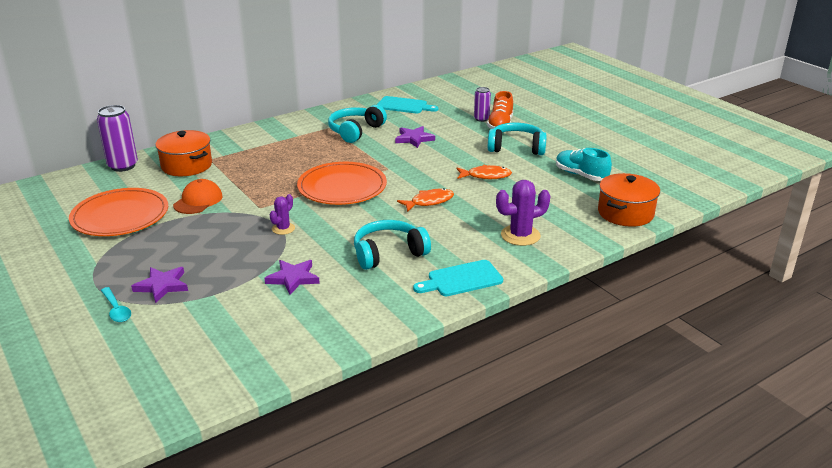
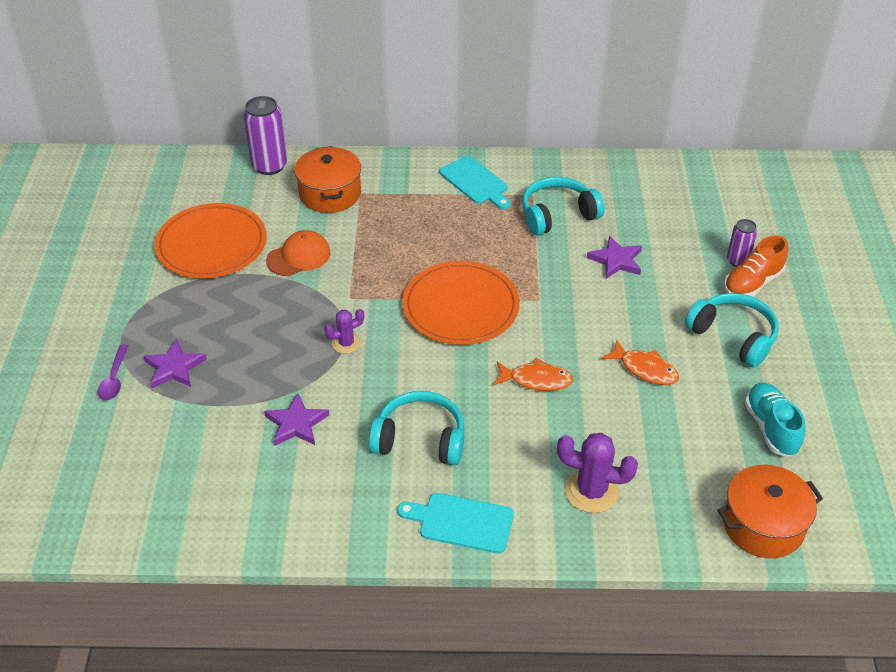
camera: 35 degrees right, 15 degrees up
turquoise spoon [101,287,131,322] -> purple spoon [98,344,129,401]
turquoise cutting board [377,96,439,113] -> turquoise cutting board moved to [439,156,511,209]

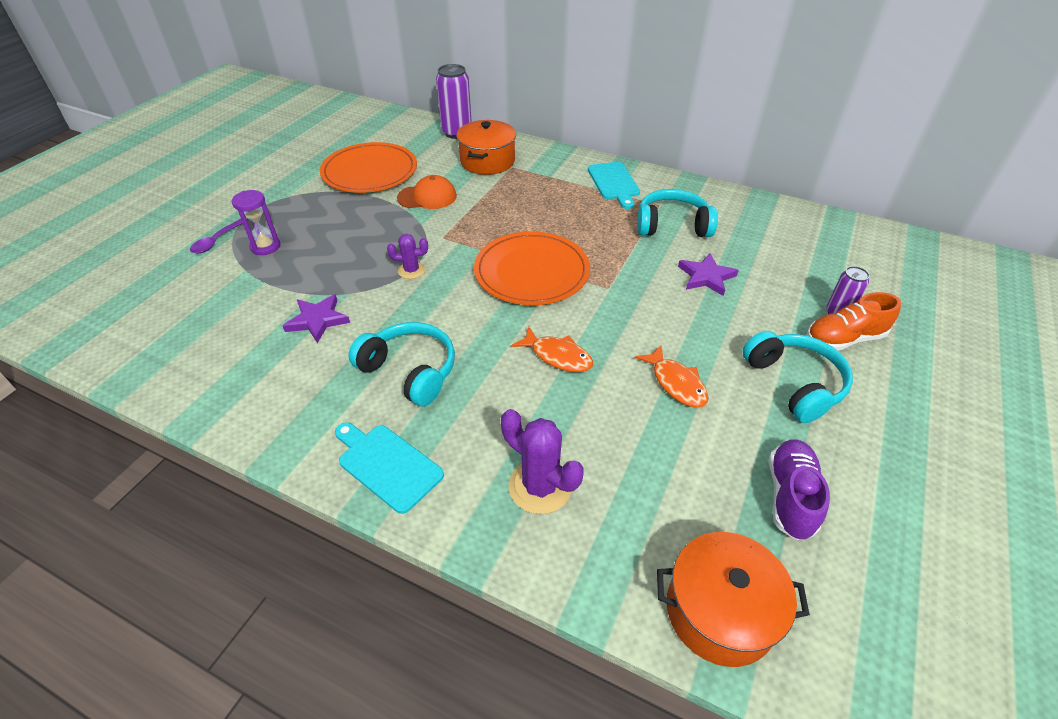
camera: 25 degrees right, 0 degrees up
purple star [143,339,207,388] -> purple hourglass [232,190,280,255]
turquoise shoe [745,383,805,457] -> purple shoe [769,439,830,540]

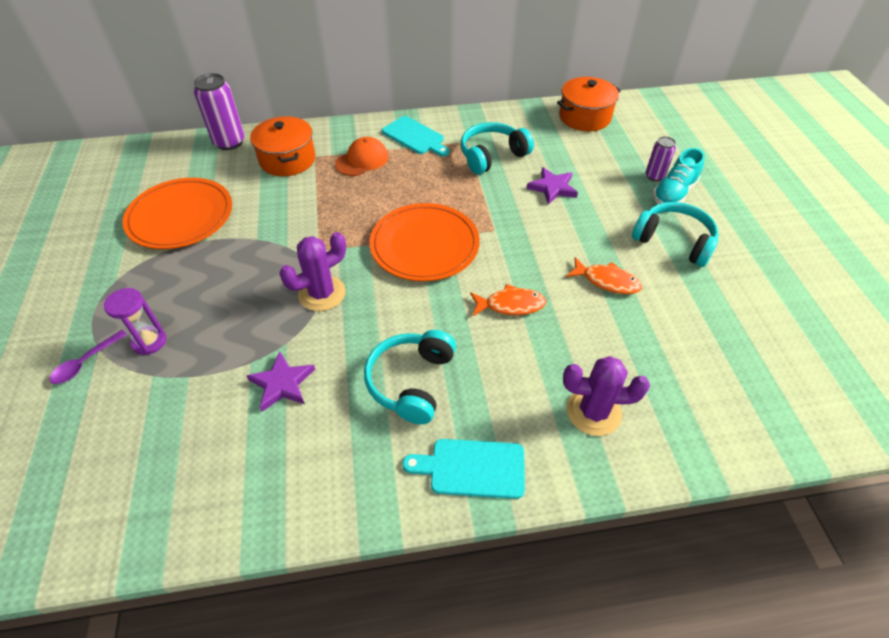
camera: 35 degrees left, 5 degrees up
purple spoon [190,219,243,254] -> purple spoon turned 45 degrees clockwise [50,330,127,384]
turquoise headphones [348,322,455,406] -> turquoise headphones turned 75 degrees counterclockwise [364,330,456,425]
purple cactus [387,234,428,279] -> purple cactus [280,232,346,311], size x1.68
orange cap [397,175,457,209] -> orange cap moved to [335,137,388,176]
orange pot [657,532,810,667] -> orange pot moved to [557,77,621,131]
purple shoe [769,439,830,540] -> none
orange shoe [807,292,901,351] -> turquoise shoe [653,148,705,204]

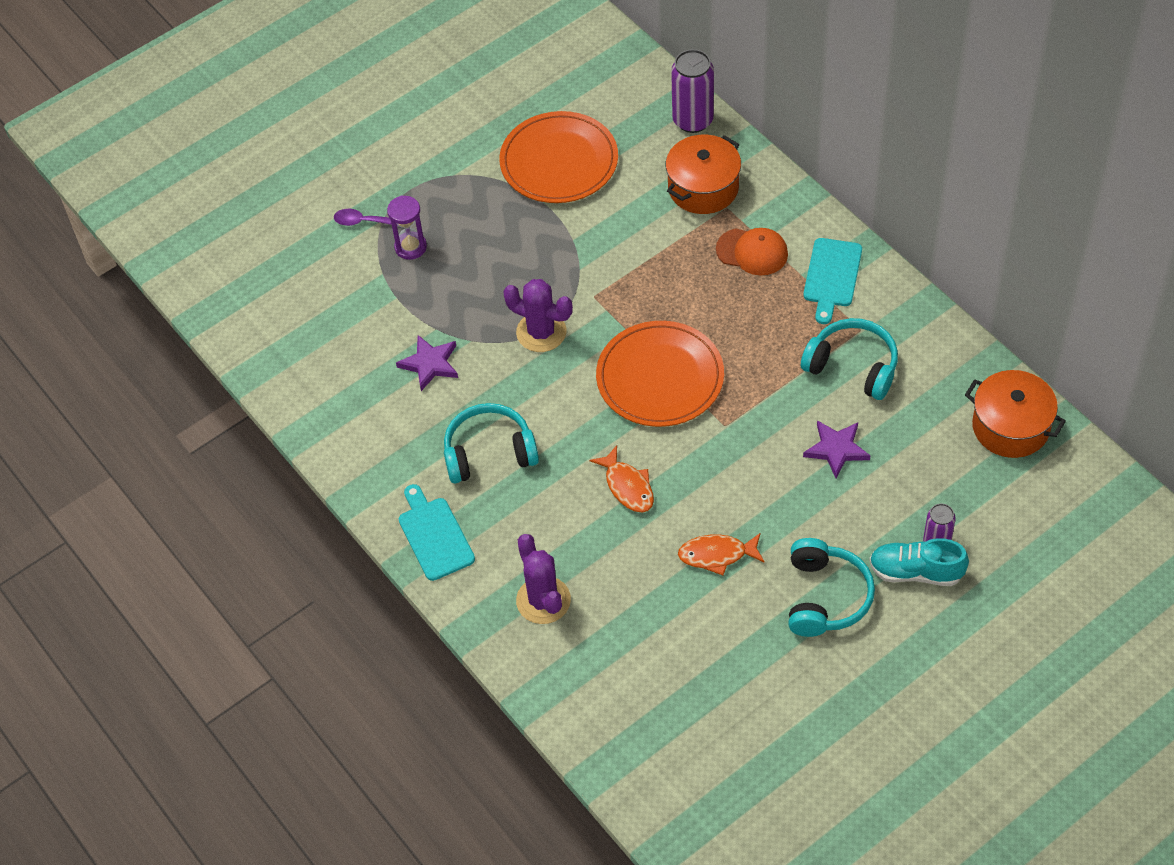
camera: 65 degrees right, 5 degrees up
orange fish [566,257,642,294] -> orange fish turned 90 degrees clockwise [678,533,765,575]

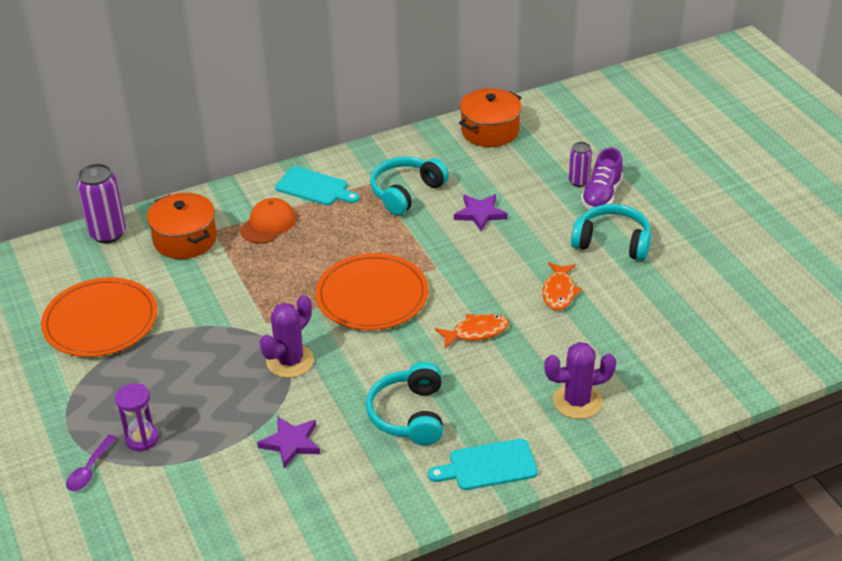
camera: 80 degrees left, 15 degrees down
turquoise shoe [869,538,969,586] -> purple shoe [581,148,623,209]

